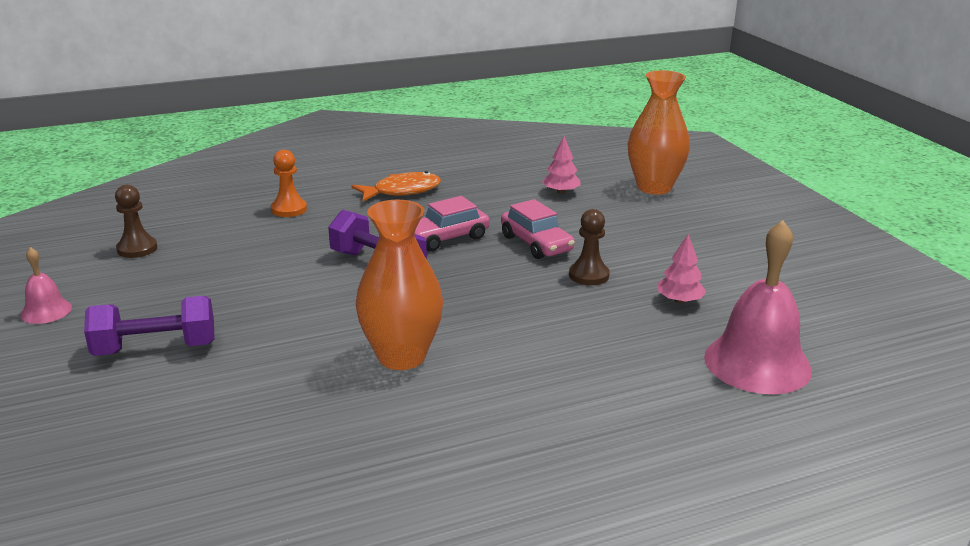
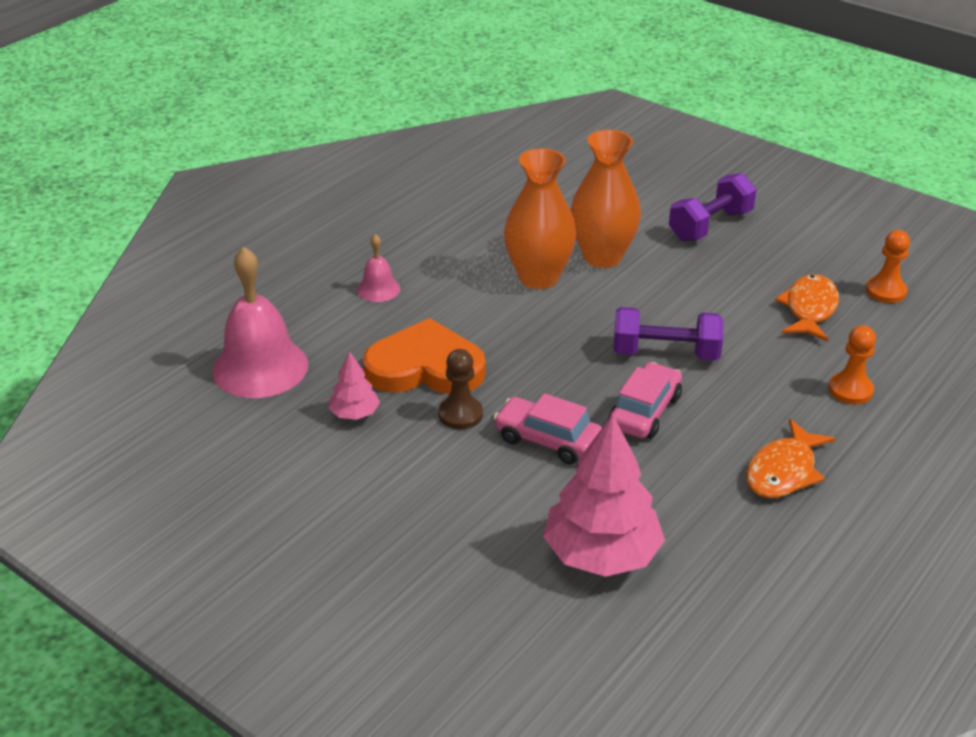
camera: 150 degrees right, 10 degrees up
pink bell [20,247,72,324] -> pink bell moved to [357,234,400,302]
brown pawn [115,185,157,258] -> orange pawn [866,230,910,303]
pink tree [542,136,581,194] -> pink tree [543,415,665,577], size x2.06
orange vase [628,70,690,195] -> orange vase moved to [570,130,641,268]
none -> orange heart [363,318,486,394]
none -> orange fish [775,274,839,342]

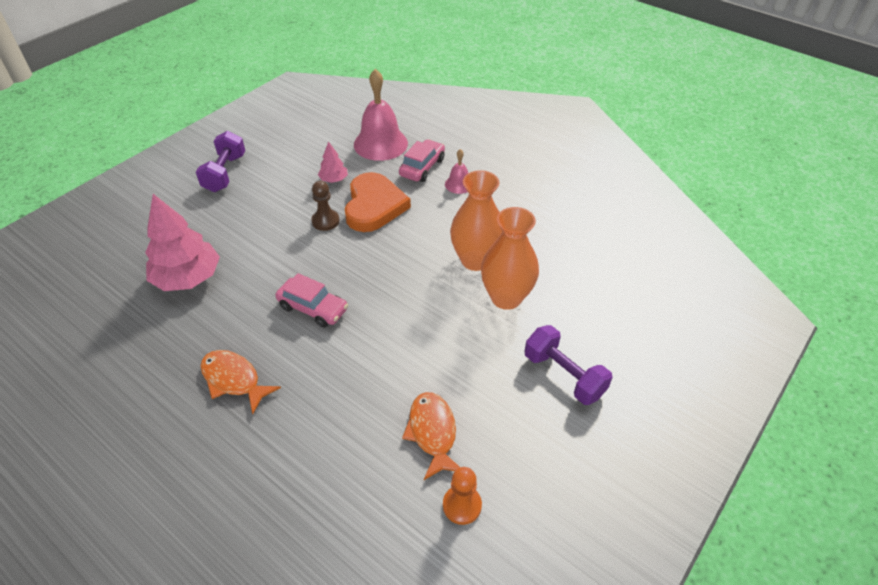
camera: 90 degrees right, 10 degrees up
pink car [494,393,602,464] -> pink car moved to [399,139,445,182]
purple dumbbell [613,307,724,361] -> purple dumbbell moved to [196,131,245,192]
orange fish [775,274,839,342] -> orange fish turned 120 degrees counterclockwise [402,392,460,480]
orange pawn [829,325,876,404] -> none

